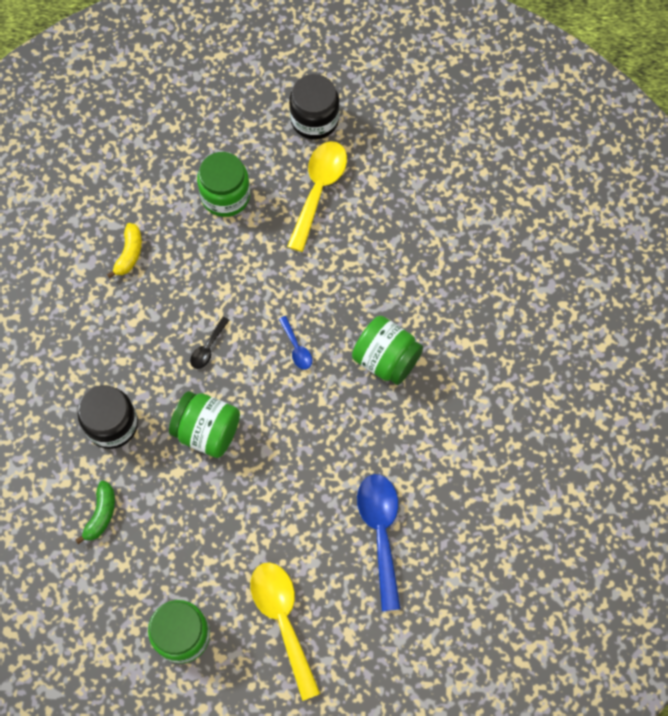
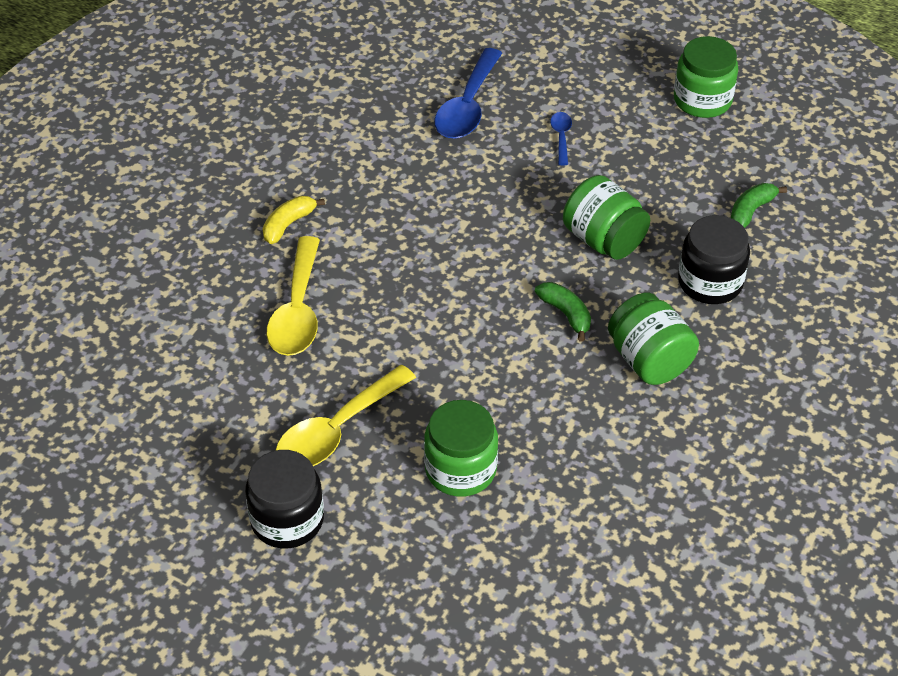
camera: 155 degrees left, 20 degrees down
yellow banana [107,223,142,278] -> yellow banana moved to [263,196,325,244]
black spoon [190,317,230,369] -> green banana [535,282,591,342]
yellow spoon [251,562,321,701] -> yellow spoon moved to [267,236,320,356]
blue spoon [279,316,312,370] -> blue spoon moved to [550,112,572,165]
green jar [352,316,423,385] -> green jar moved to [608,293,699,385]

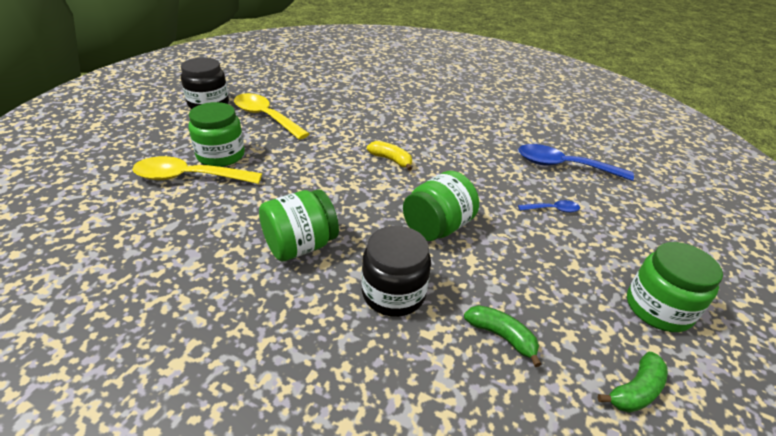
camera: 85 degrees right, 10 degrees down
yellow banana [263,196,325,244] -> yellow banana moved to [367,141,412,171]
yellow spoon [267,236,320,356] -> yellow spoon moved to [132,156,262,184]
green banana [535,282,591,342] -> green banana moved to [598,352,668,413]

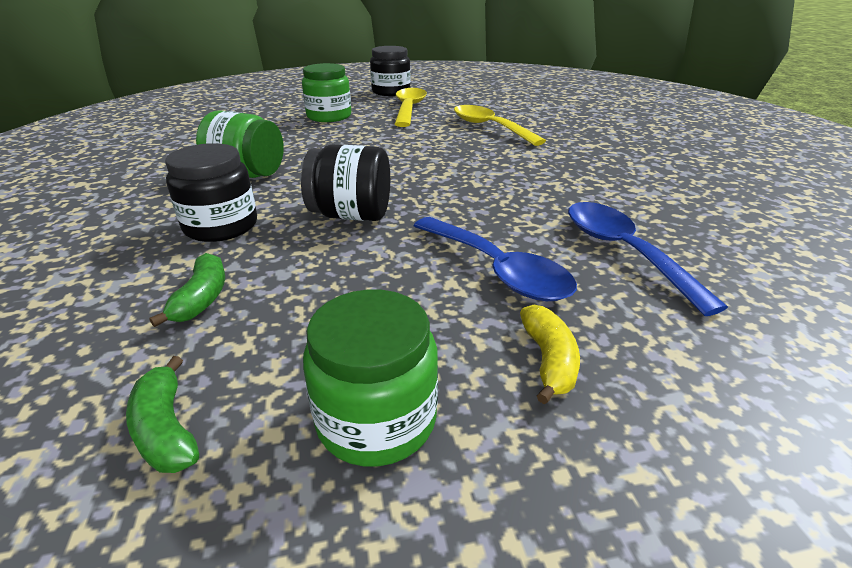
camera: 55 degrees right, 5 degrees down
yellow spoon [132,156,262,184] -> yellow spoon moved to [454,105,546,146]
yellow banana [367,141,412,171] -> yellow banana moved to [520,305,580,404]
green jar [403,171,479,241] -> black jar [301,145,390,221]
blue spoon [518,200,580,213] -> blue spoon [413,217,577,301], size x2.07
green banana [598,352,668,413] -> green banana turned 45 degrees clockwise [126,356,199,473]

